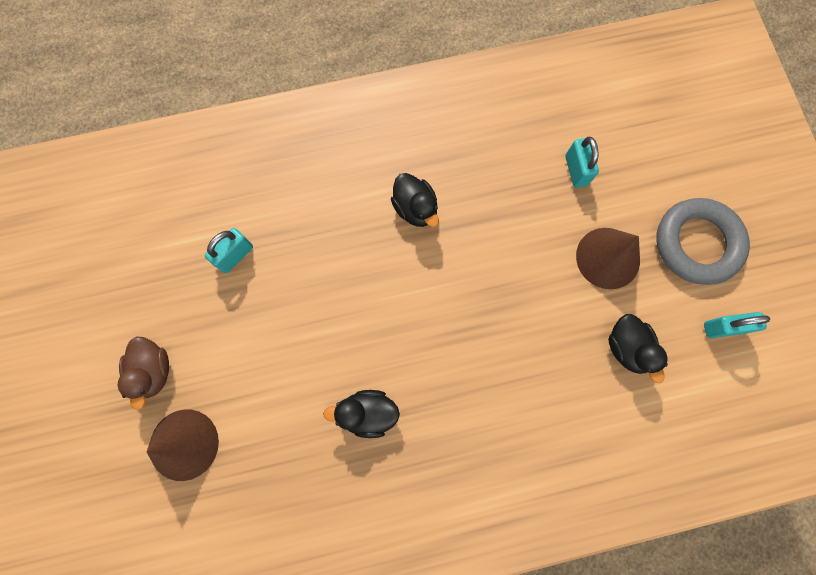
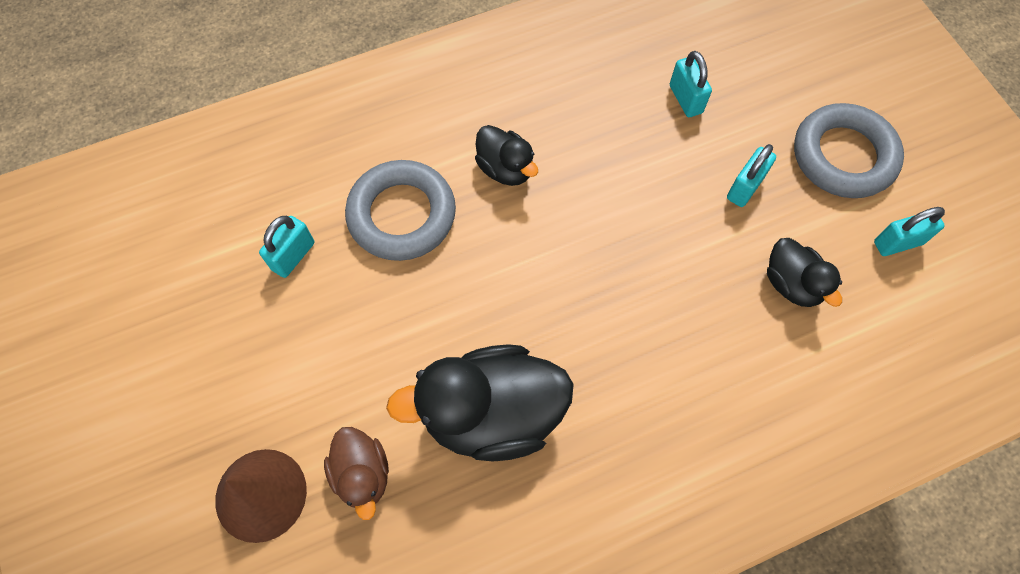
camera: 10 degrees left, 10 degrees down
brown duck [118,336,169,410] -> brown duck moved to [324,427,389,520]
black duck [323,390,400,438] -> black duck [386,344,574,461], size x1.86
brown cone [576,228,640,289] -> turquoise padlock [727,144,776,207]
none -> grey ring [345,160,456,261]

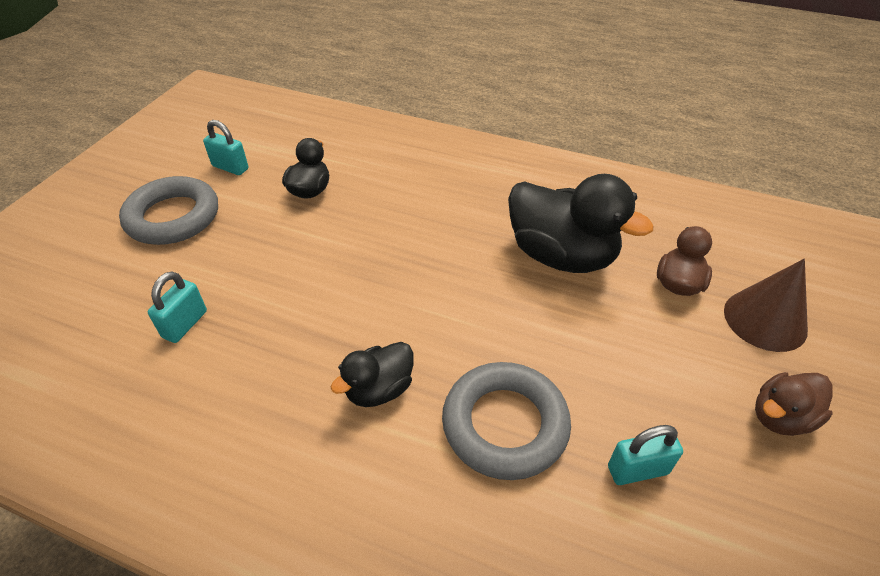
camera: 135 degrees left, 20 degrees down
black duck [475,125,538,186] -> black duck turned 135 degrees counterclockwise [331,342,413,407]
turquoise padlock [727,144,776,207] -> none
none -> brown duck [755,372,833,436]

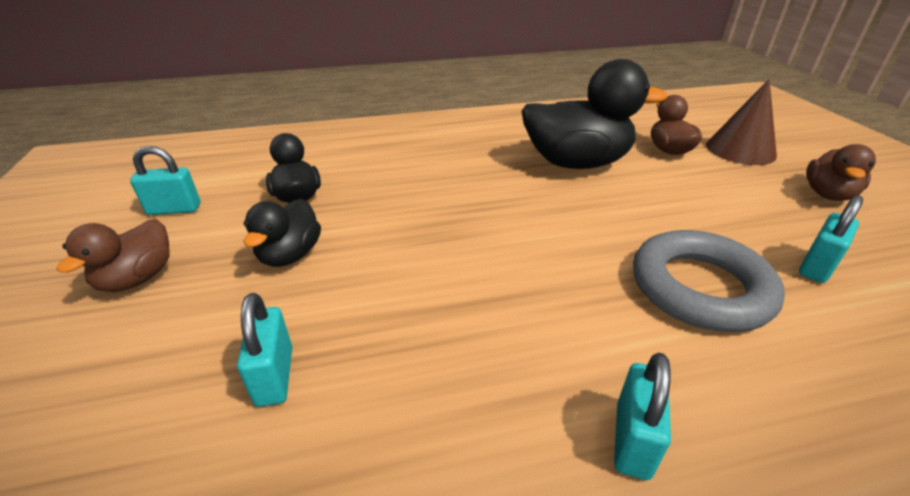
camera: 35 degrees left, 10 degrees down
grey ring [119,176,218,245] -> brown duck [56,219,170,292]
black duck [331,342,413,407] -> black duck moved to [244,199,321,267]
none -> turquoise padlock [614,353,671,480]

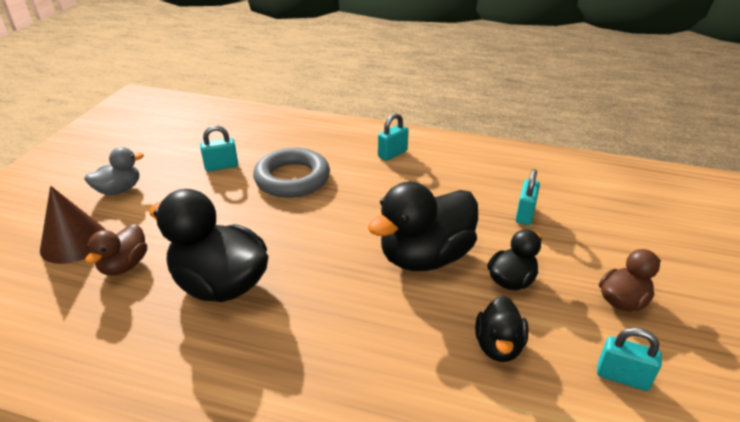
camera: 150 degrees left, 0 degrees up
brown duck [806,144,876,201] -> grey duck [84,147,144,195]
none -> black duck [368,182,478,271]

